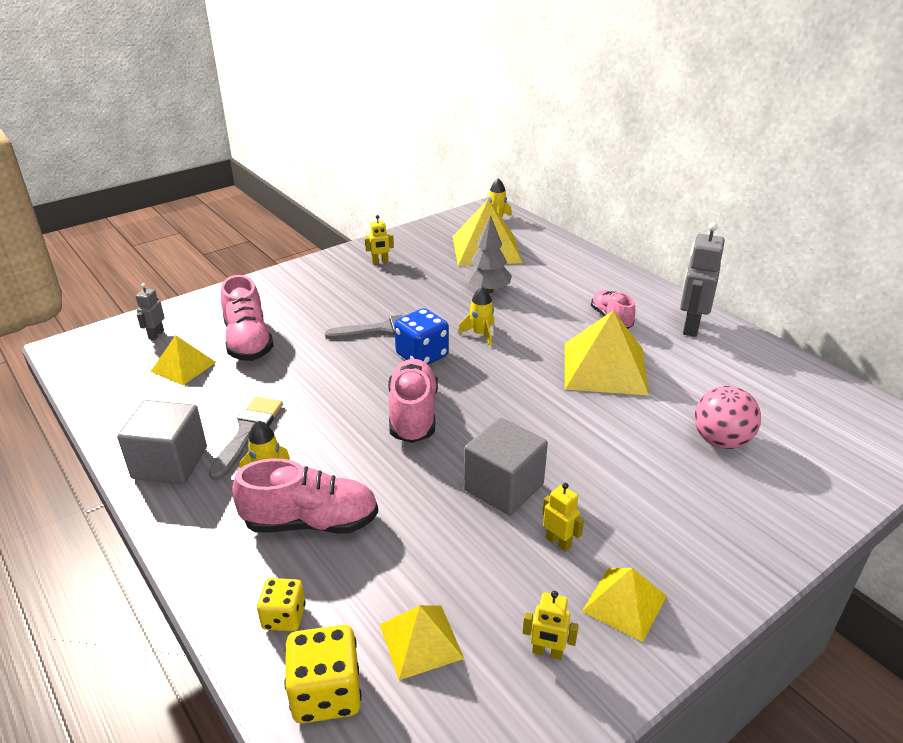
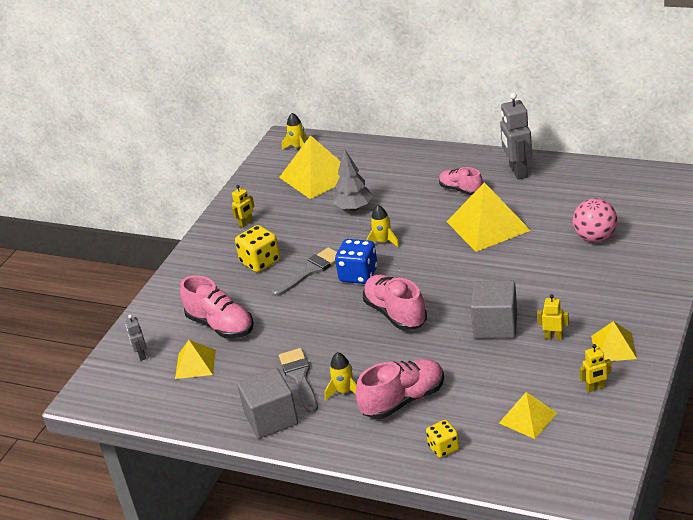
camera: 25 degrees left, 0 degrees up
yellow dice [285,625,362,724] -> yellow dice moved to [235,225,280,272]

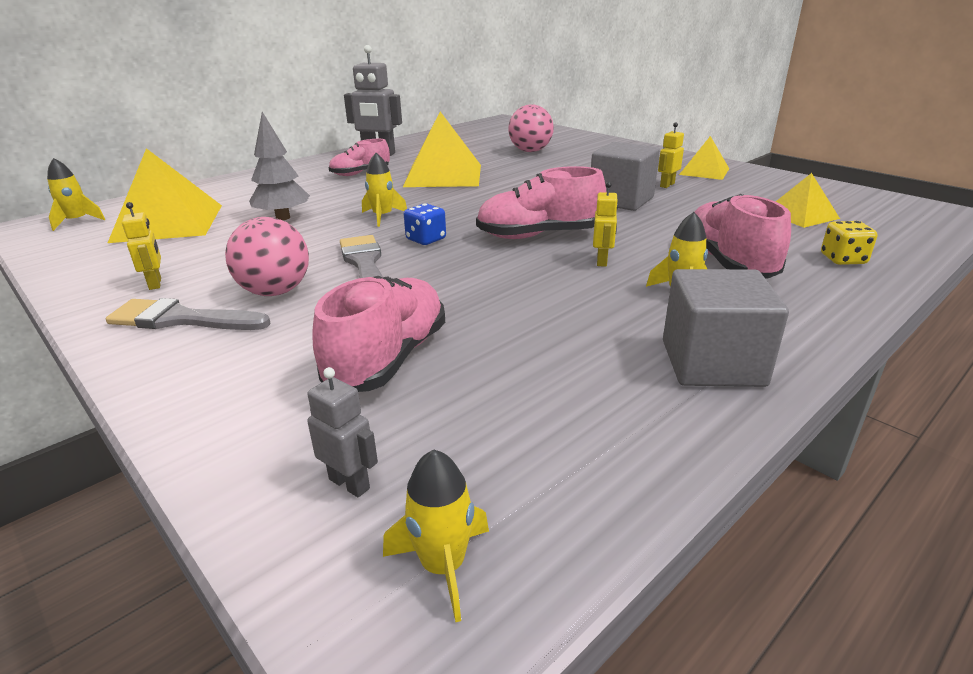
camera: 70 degrees left, 5 degrees down
grey robot [125,315,147,361] -> grey robot turned 150 degrees counterclockwise [307,367,378,497]
yellow pyramid [175,340,216,379] -> none
pink shoe [180,275,254,338] -> pink shoe turned 45 degrees counterclockwise [313,276,445,392]
yellow dice [235,225,280,272] -> pink ball [225,217,309,296]
grey brush [279,348,318,413] -> grey brush moved to [106,298,271,330]
blue dice [335,239,378,284] -> blue dice [404,203,446,245], size x0.63
yellow robot [580,344,611,392] -> yellow robot moved to [593,181,618,267]
none -> yellow rocket [383,449,489,622]

